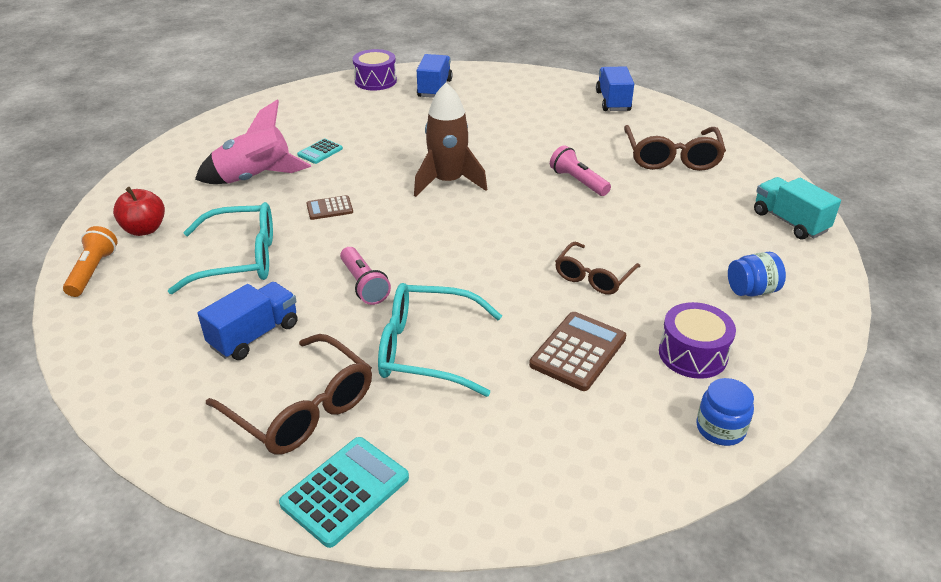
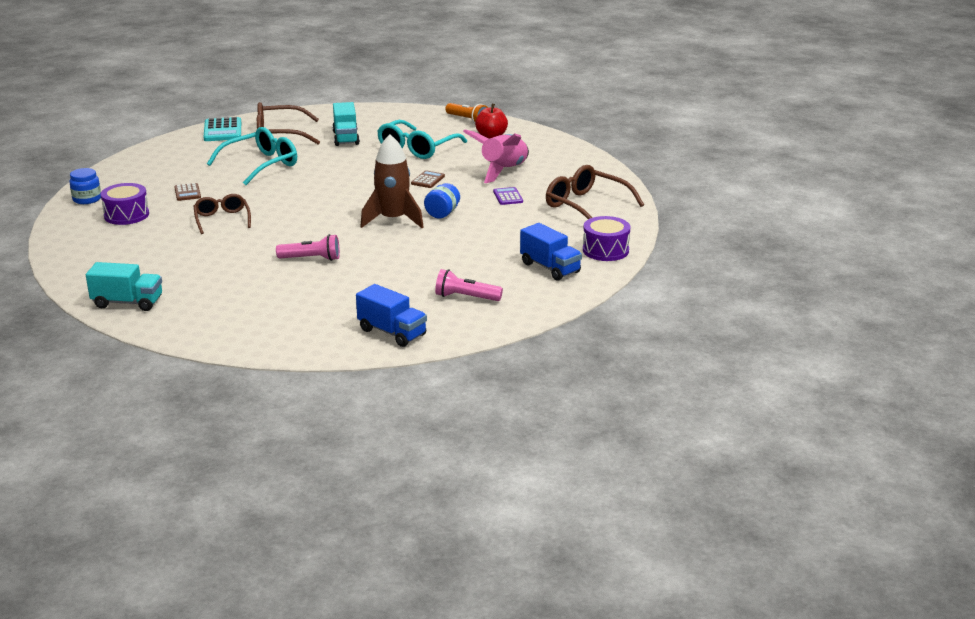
camera: 130 degrees right, 10 degrees down
blue truck [198,282,298,360] -> turquoise truck [332,102,360,146]
turquoise calculator [297,139,343,164] -> purple calculator [493,187,523,205]
pink flashlight [340,247,391,305] -> pink flashlight moved to [435,269,503,301]
brown calculator [529,312,626,391] -> brown calculator [174,183,201,201], size x0.58
brown glasses [624,125,726,171] -> brown glasses moved to [546,165,644,219]
blue jar [728,252,786,296] -> blue jar moved to [424,183,460,219]

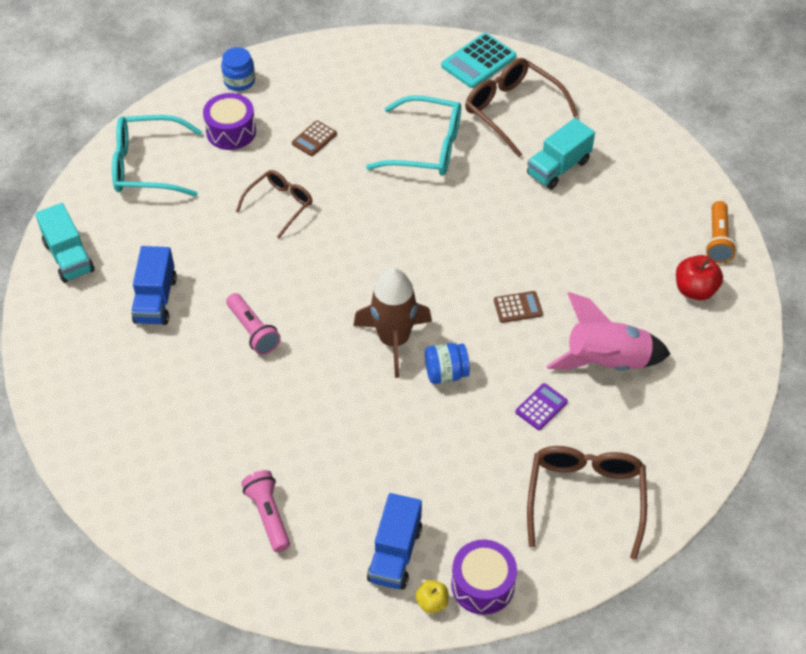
camera: 55 degrees right, 25 degrees up
blue truck [356,284,427,347] -> blue truck moved to [131,246,177,325]
turquoise glasses [377,120,467,159] -> turquoise glasses moved to [112,115,202,197]
none -> yellow apple [415,580,449,613]

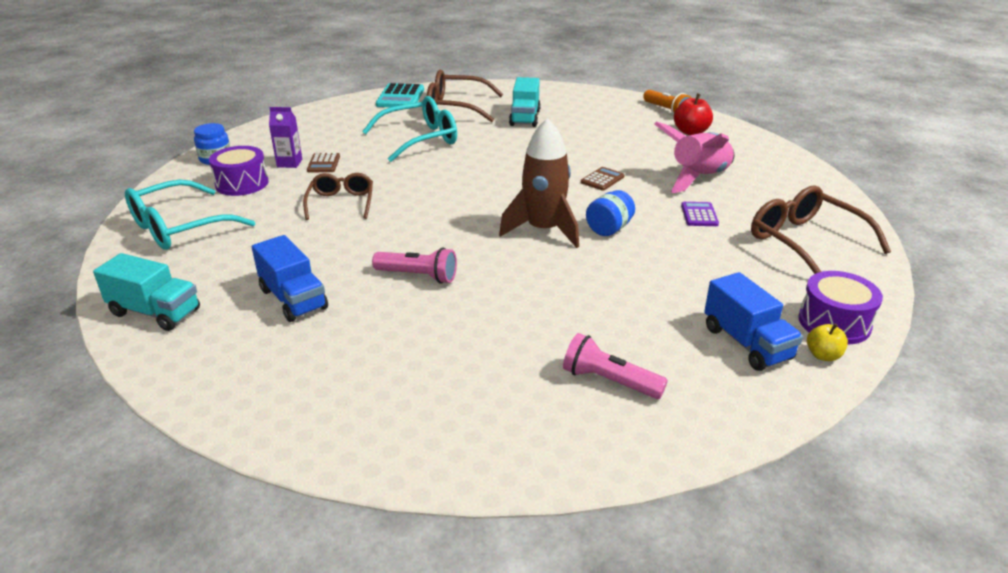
camera: 40 degrees left, 20 degrees down
none -> purple carton [269,107,302,168]

